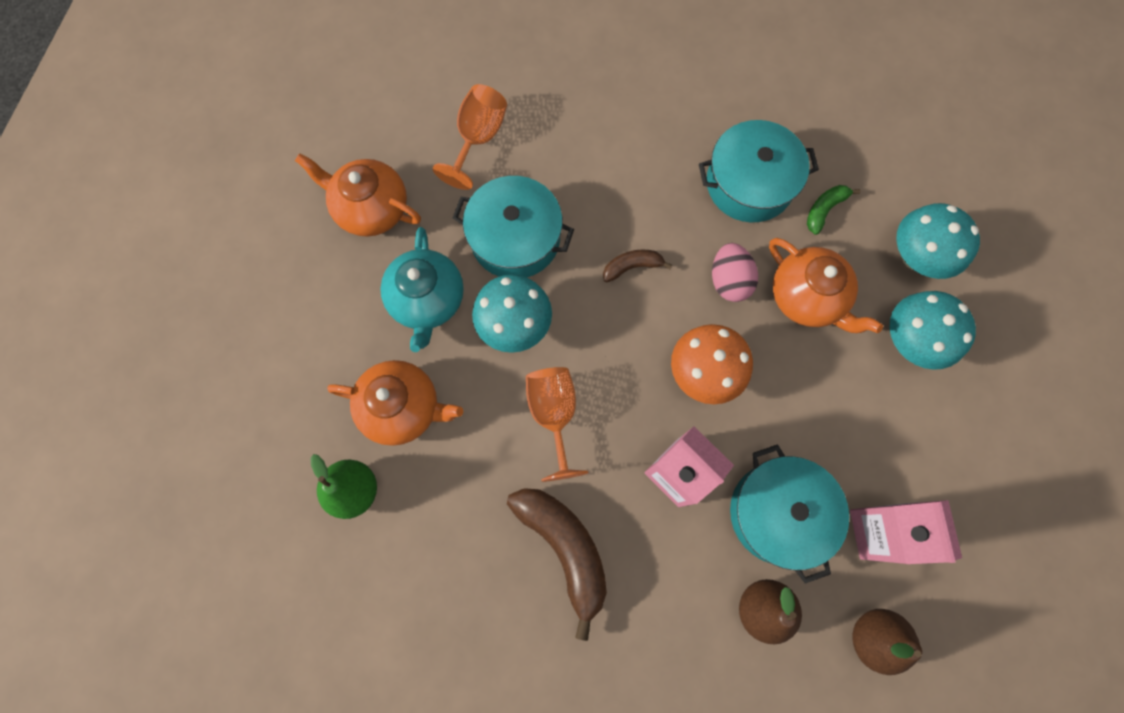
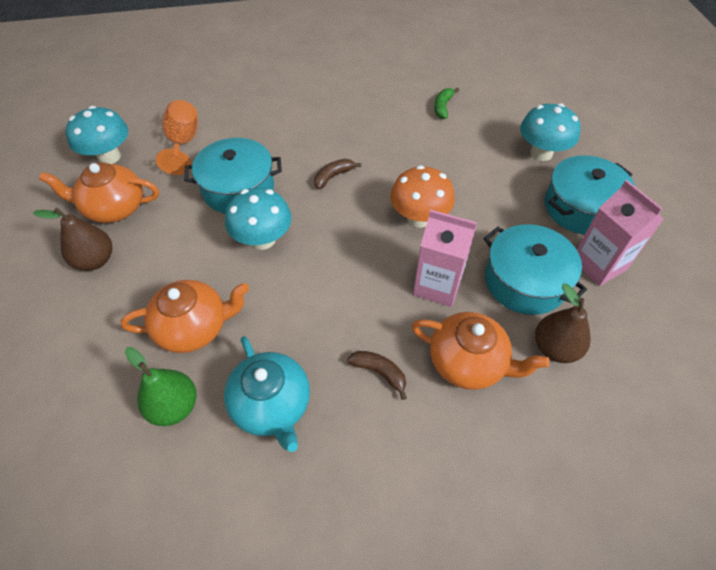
camera: 25 degrees left, 20 degrees down
turquoise teapot [380,227,464,352] -> turquoise teapot moved to [224,336,310,452]
brown banana [507,488,607,641] -> brown banana [347,351,407,400], size x0.50
orange goblet [526,367,589,482] -> none
turquoise pot [699,120,819,222] -> turquoise pot moved to [545,155,635,235]
pink egg [712,243,758,302] -> none
orange teapot [769,238,883,333] -> orange teapot moved to [412,312,550,390]
brown pear [852,609,922,675] -> brown pear moved to [33,208,112,271]
turquoise mushroom [896,203,980,279] -> turquoise mushroom moved to [66,106,128,164]

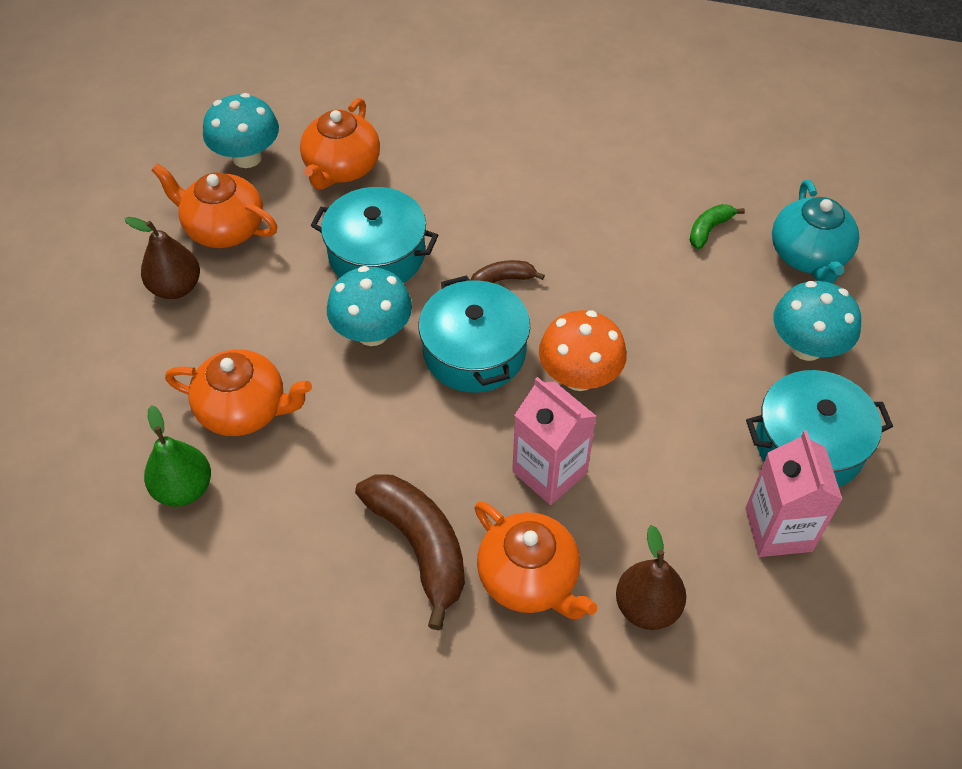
camera: 25 degrees right, 0 degrees up
orange goblet [156,100,198,175] -> orange teapot [300,98,380,190]
turquoise teapot [224,336,310,452] -> turquoise teapot moved to [772,180,859,283]
brown banana [347,351,407,400] -> brown banana [355,475,465,630], size x2.00
turquoise pot [484,224,587,315] -> turquoise pot moved to [419,275,530,393]

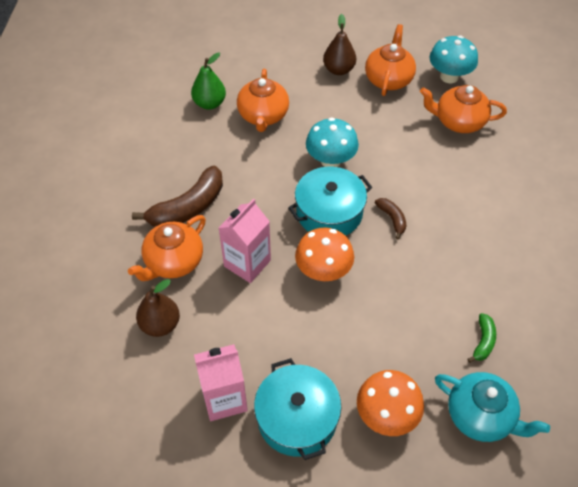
camera: 80 degrees right, 0 degrees up
turquoise pot [310,187,438,283] -> none
green banana [690,204,745,249] -> green banana turned 75 degrees clockwise [467,313,496,363]
turquoise teapot [772,180,859,283] -> turquoise teapot turned 135 degrees counterclockwise [435,372,550,442]
turquoise mushroom [773,281,861,361] -> orange mushroom [357,370,424,436]

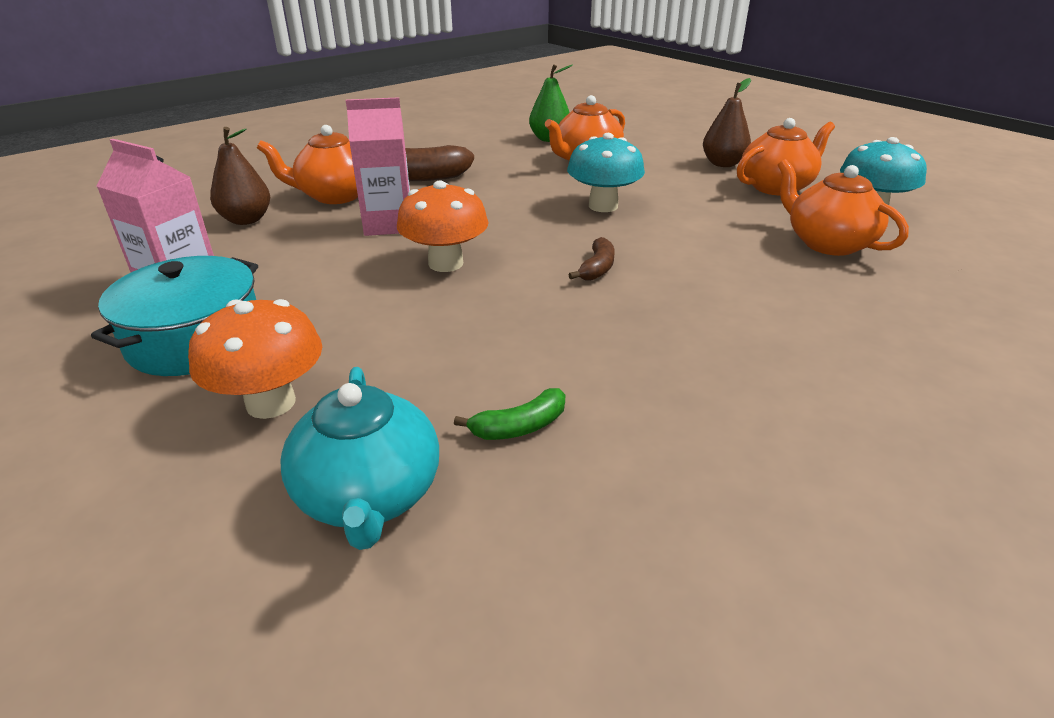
camera: 45 degrees right, 20 degrees down
turquoise pot [288,167,372,236] -> none

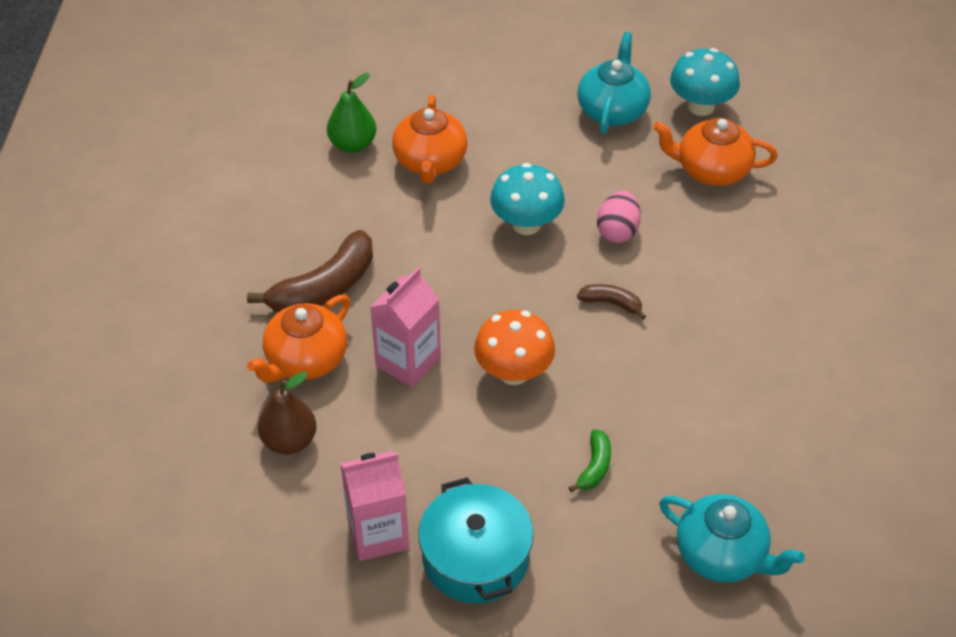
camera: 45 degrees left, 15 degrees up
orange mushroom [188,299,322,419] -> none
green banana [454,388,565,440] -> green banana moved to [569,429,611,492]
brown banana [569,237,615,281] -> brown banana turned 45 degrees counterclockwise [577,284,646,320]
brown pear [703,78,751,167] -> none
orange teapot [737,118,835,195] -> turquoise teapot [577,32,651,134]
none -> pink egg [597,191,641,243]

